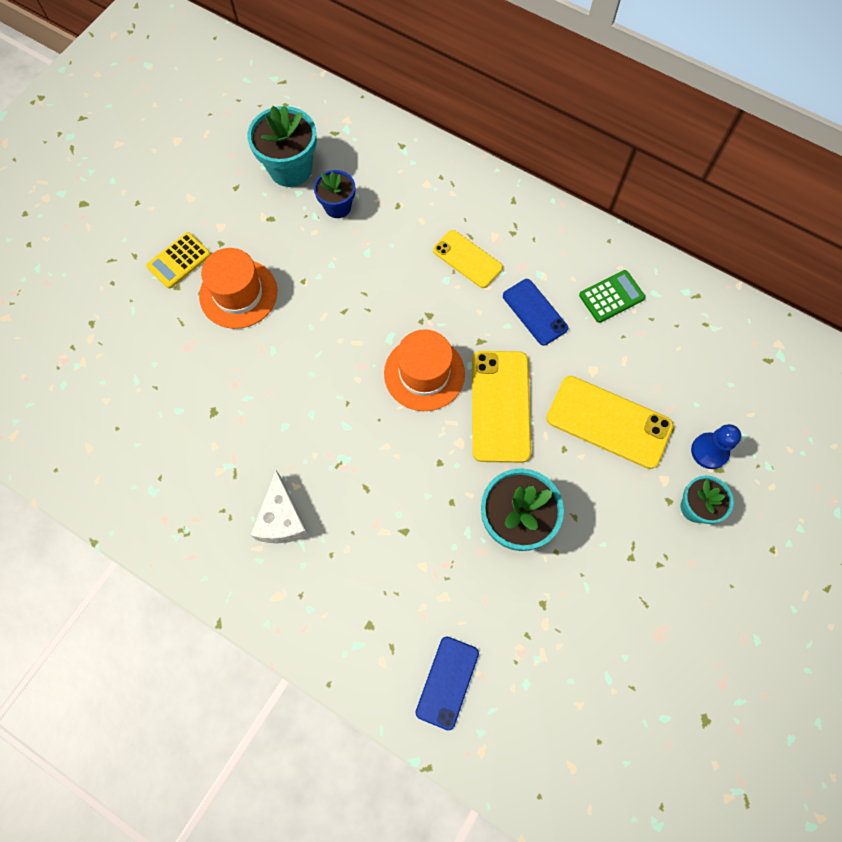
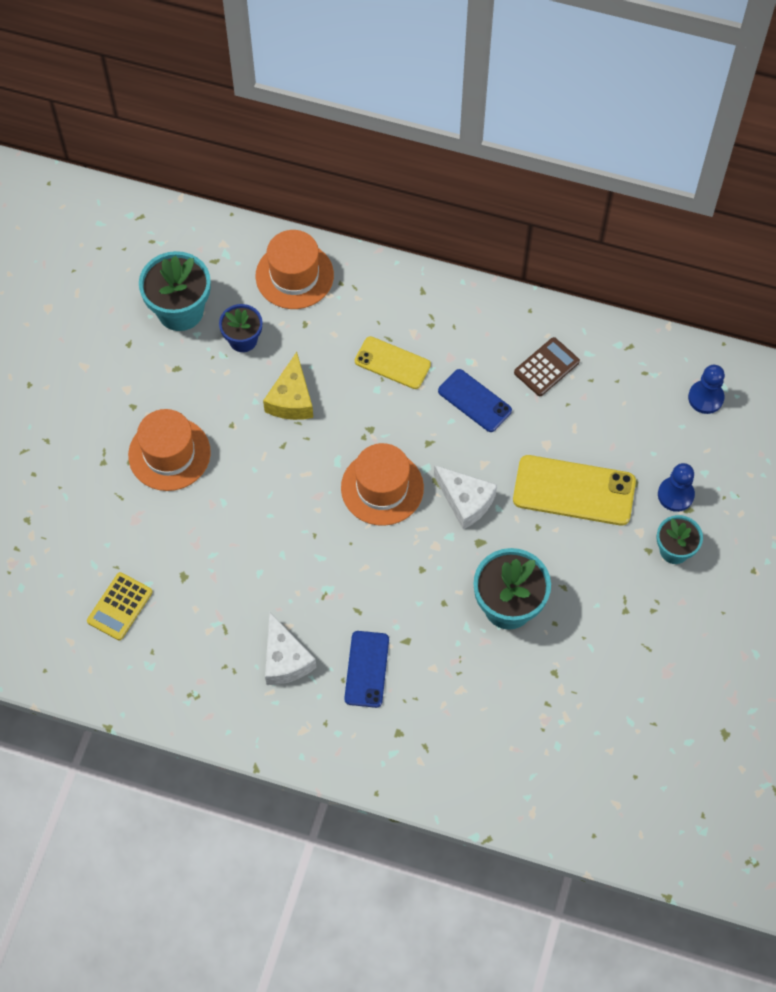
camera: 15 degrees left, 5 degrees down
yellow calculator [146,232,211,289] -> yellow calculator moved to [87,572,152,640]
blue phone [416,636,479,731] -> blue phone moved to [344,631,389,708]
yellow phone [472,351,531,463] -> white cheese [434,465,497,529]
green calculator [579,270,646,323] -> brown calculator [514,337,580,396]
none -> orange hat [256,230,334,309]
none -> yellow cheese [263,352,313,420]
none -> blue pawn [688,365,725,414]

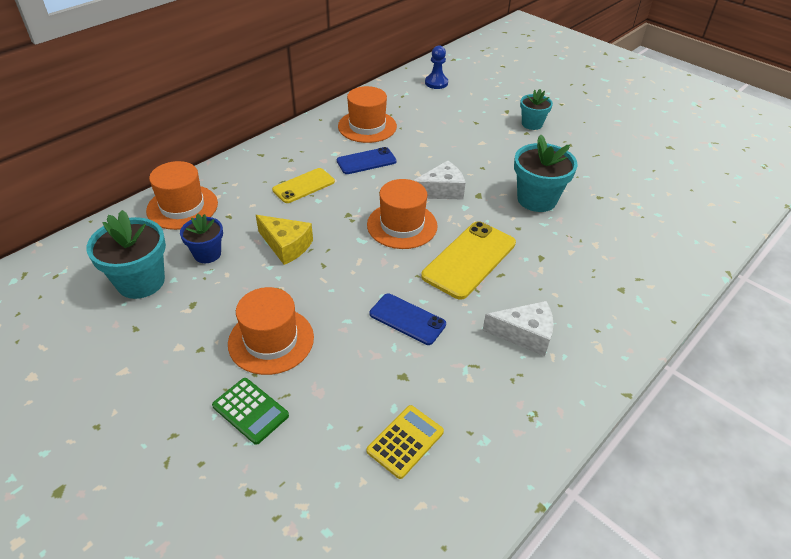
camera: 65 degrees left, 20 degrees down
yellow calculator [87,572,152,640] -> yellow calculator turned 105 degrees counterclockwise [367,405,444,479]
blue phone [344,631,389,708] -> blue phone moved to [370,293,446,345]
yellow phone [513,455,636,525] -> yellow phone moved to [421,221,516,300]
brown calculator [514,337,580,396] -> orange hat [338,86,397,143]
blue pawn [658,463,695,512] -> none
none -> green calculator [212,378,289,445]

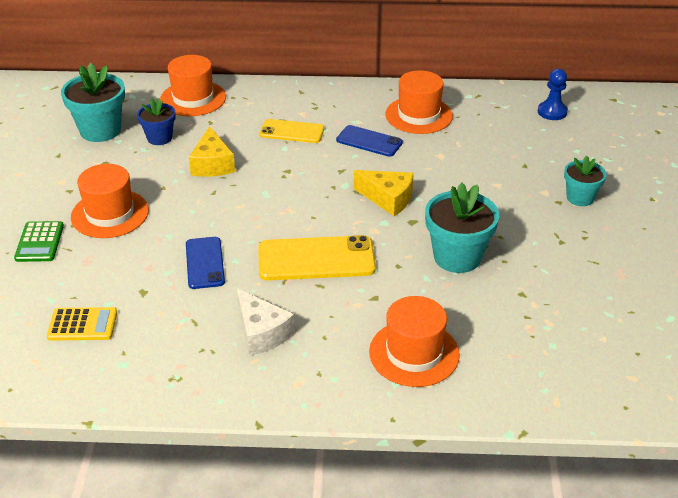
camera: 50 degrees right, 5 degrees down
orange hat [367,179,438,249] -> orange hat moved to [369,296,460,387]
white cheese [413,160,465,200] -> yellow cheese [354,170,414,216]

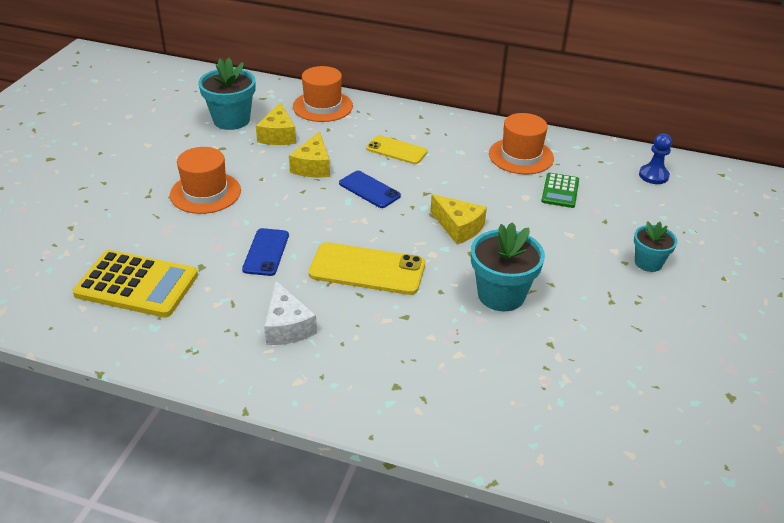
camera: 15 degrees right, 0 degrees up
green calculator [14,221,64,262] -> green calculator moved to [541,173,579,208]
yellow calculator [47,307,117,341] -> yellow calculator [73,250,198,318], size x1.80
blue flower pot [137,98,176,145] -> yellow cheese [256,102,296,145]
blue phone [336,125,403,157] -> blue phone moved to [339,171,401,208]
orange hat [369,296,460,387] -> none

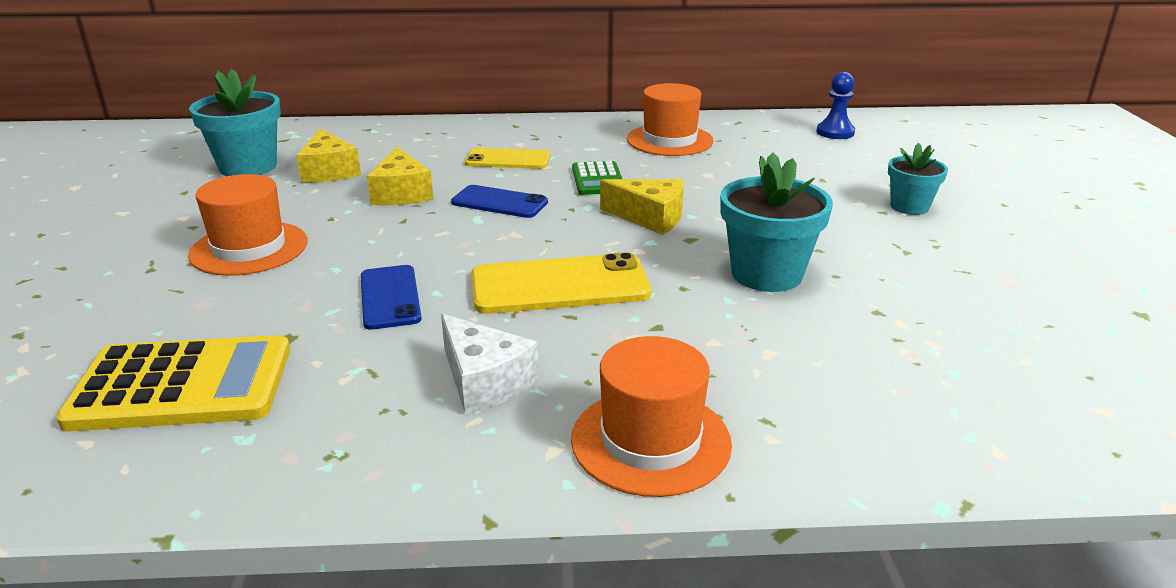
camera: 20 degrees left, 10 degrees down
orange hat [293,66,353,122] -> orange hat moved to [571,336,732,497]
green calculator [541,173,579,208] -> green calculator moved to [572,161,622,195]

